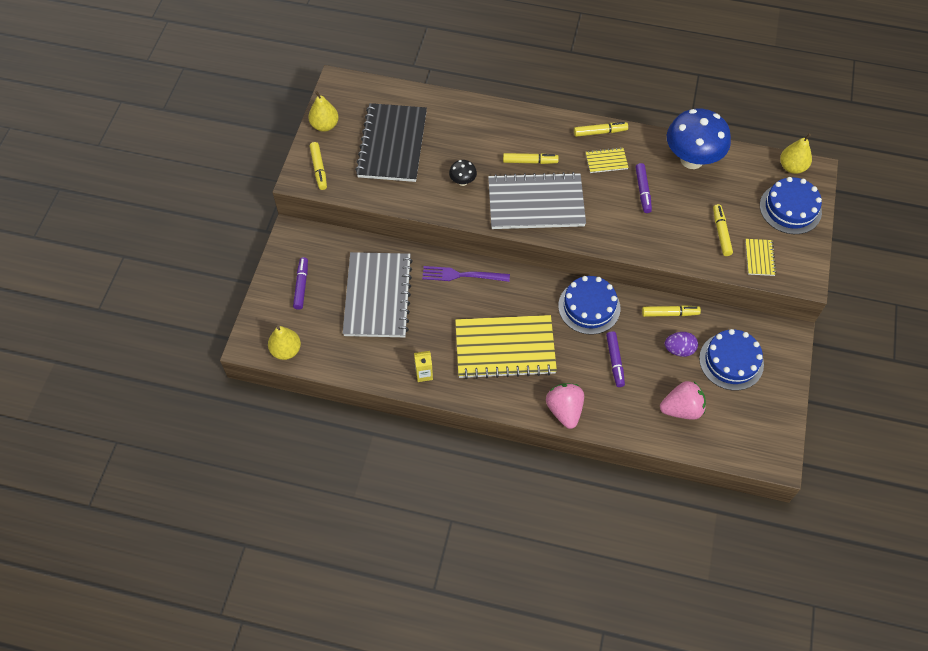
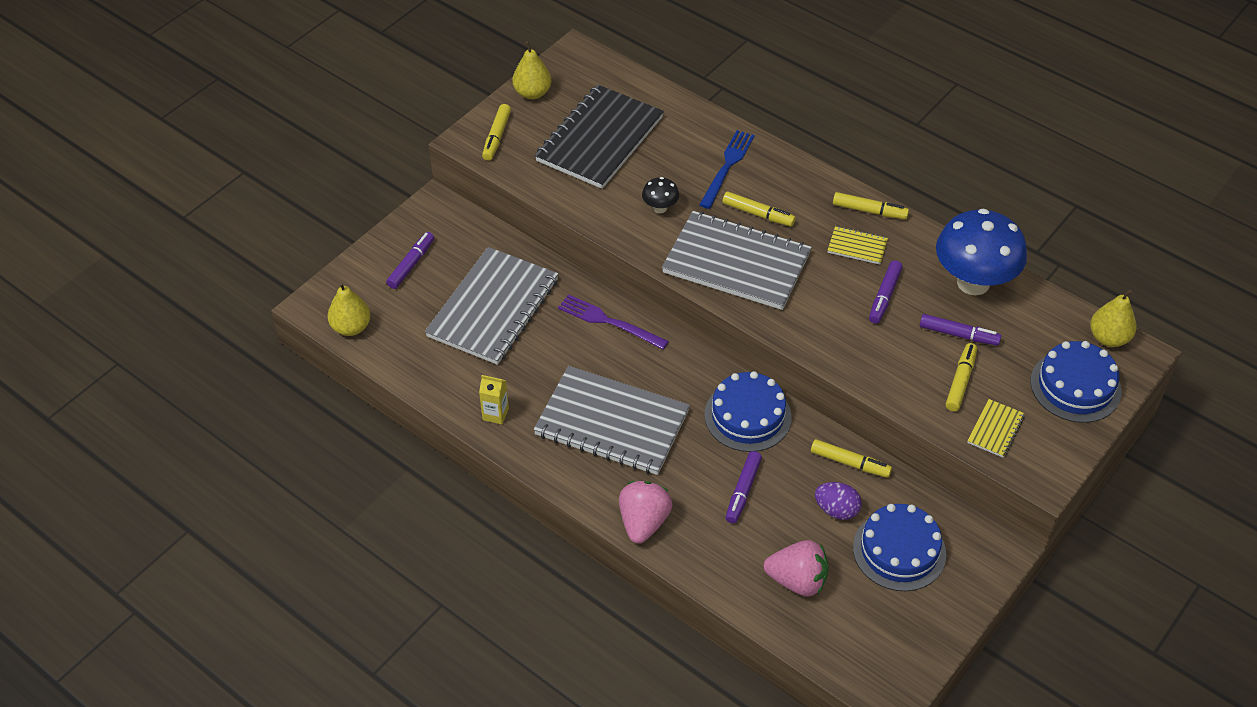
camera: 25 degrees right, 10 degrees down
yellow notebook [455,315,557,379] -> grey notebook [533,366,690,475]
none -> blue fork [699,130,755,209]
none -> purple marker [920,314,1001,346]

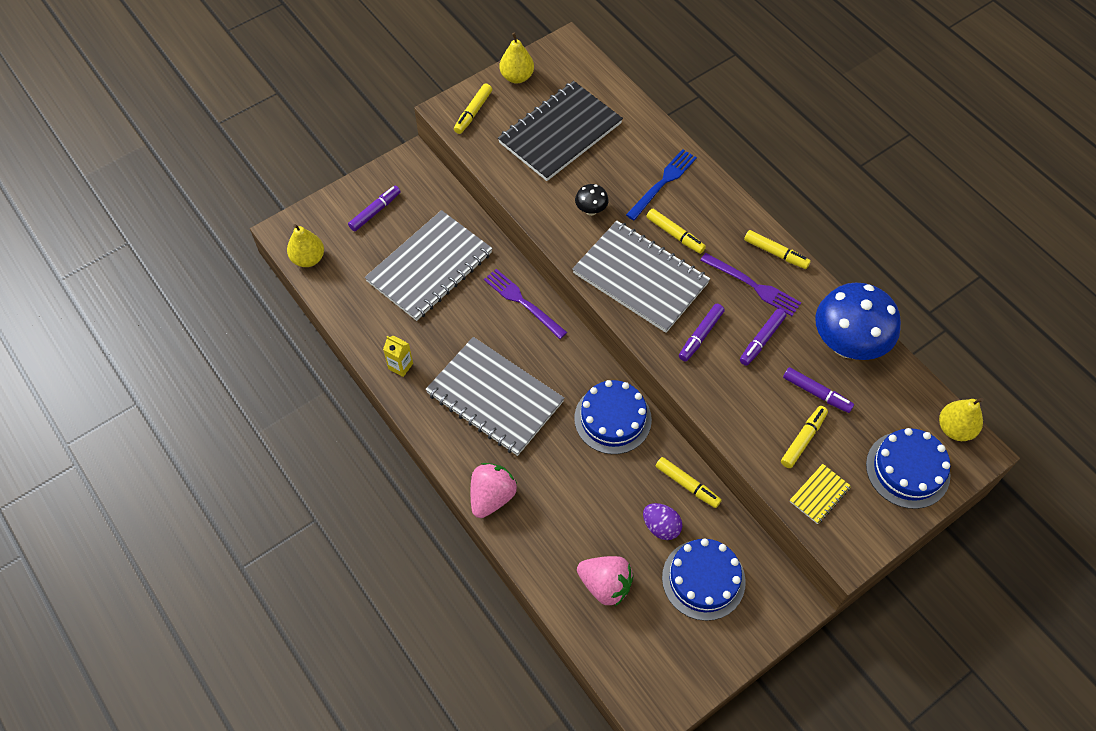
camera: 15 degrees right, 10 degrees up
purple marker [726,451,762,523] -> purple marker moved to [679,304,725,362]
yellow notebook [827,226,888,264] -> purple fork [700,253,801,316]

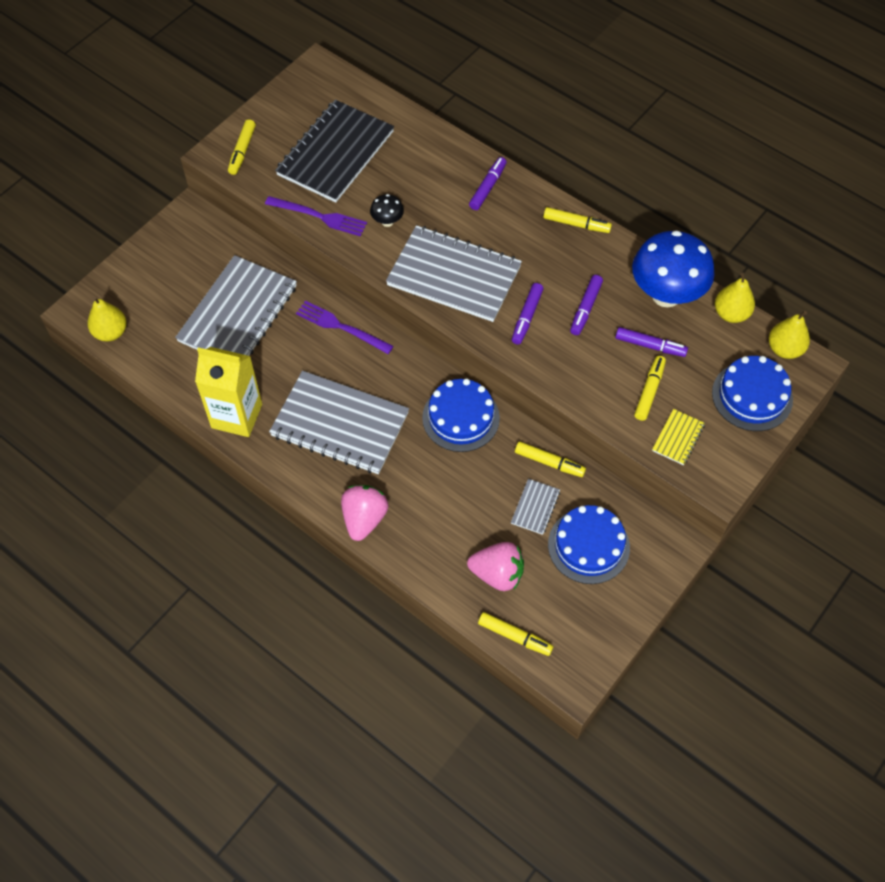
camera: 15 degrees left, 0 degrees up
purple marker [348,186,401,232] -> purple marker moved to [469,157,507,210]
yellow carton [383,336,413,377] -> yellow carton [195,347,262,437], size x2.17
yellow pear [500,33,534,83] -> yellow pear moved to [715,273,755,323]
blue fork [626,149,697,220] -> none
purple egg [643,503,683,540] -> grey notebook [511,479,560,535]
yellow marker [646,208,706,254] -> yellow marker moved to [478,612,553,656]
purple fork [700,253,801,316] -> purple fork moved to [265,196,367,237]

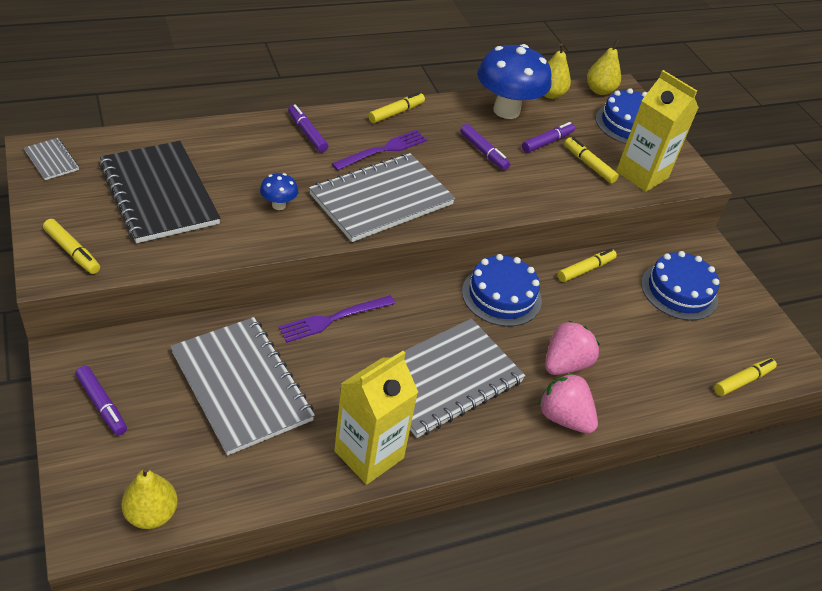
camera: 65 degrees left, 15 degrees down
purple fork [265,196,367,237] -> purple fork moved to [332,130,427,171]
black mushroom [370,194,404,227] -> blue mushroom [260,173,298,210]
pink strawberry [467,542,524,591] -> pink strawberry moved to [545,320,600,375]
grey notebook [511,479,560,535] -> grey notebook moved to [24,138,79,180]
purple marker [512,283,543,345] -> purple marker moved to [75,366,127,435]
yellow notebook [652,409,705,465] -> yellow carton [616,70,699,192]

